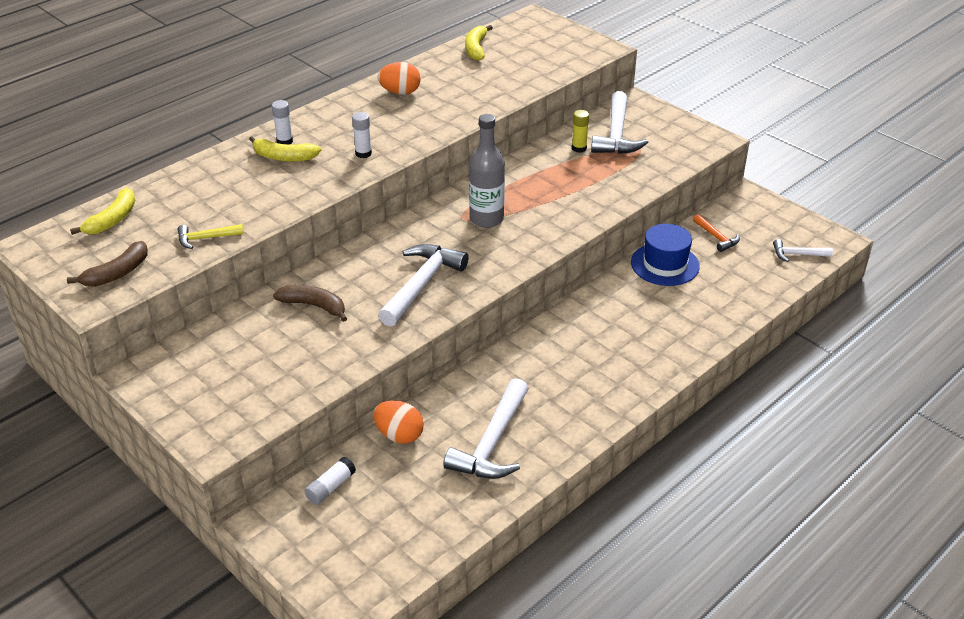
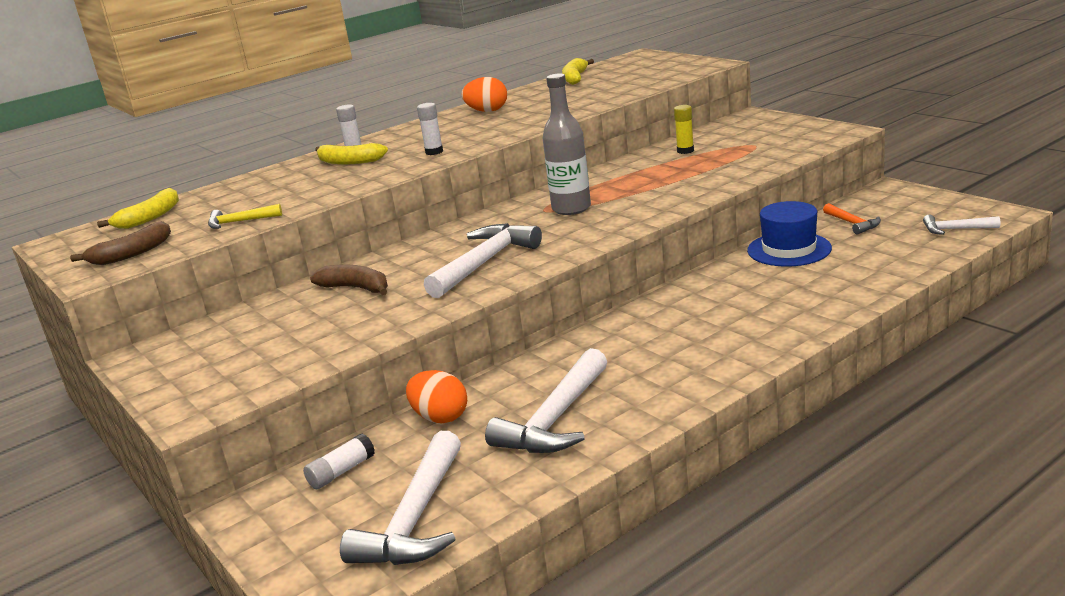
camera: 10 degrees right, 15 degrees down
white hammer [591,91,648,154] -> white hammer moved to [340,431,461,565]

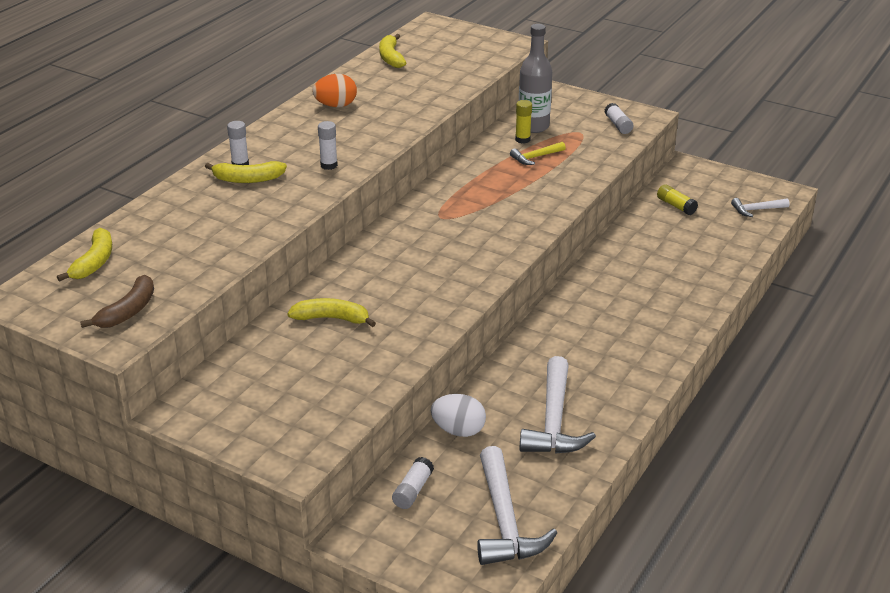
camera: 25 degrees left, 10 degrees up
yellow hammer [208,204,282,229] -> yellow hammer moved to [510,142,566,165]
brown banana [310,265,388,295] -> yellow banana [287,298,376,327]
orange egg [406,370,467,424] -> white egg [431,394,486,437]
white hammer [424,223,542,298] -> none
grey bottle [543,74,591,215] -> grey bottle moved to [519,24,552,133]
blue hat [747,201,832,267] -> none
orange hammer [823,203,881,234] -> yellow glue stick [657,184,698,215]
none -> white glue stick [605,103,633,134]

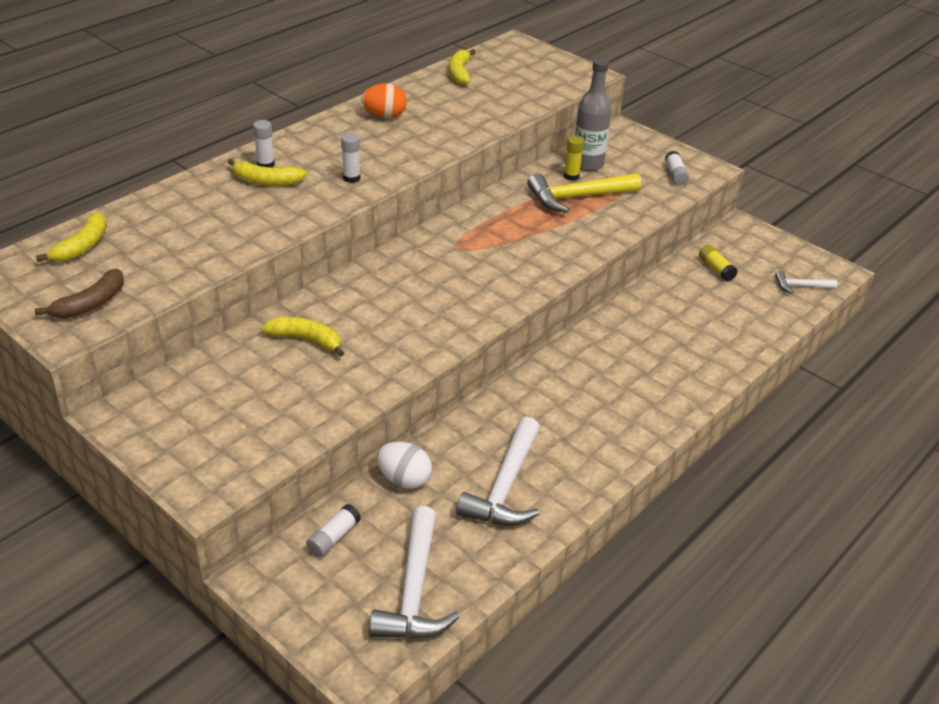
camera: 10 degrees right, 5 degrees up
yellow hammer [510,142,566,165] -> yellow hammer [527,173,641,213], size x1.92

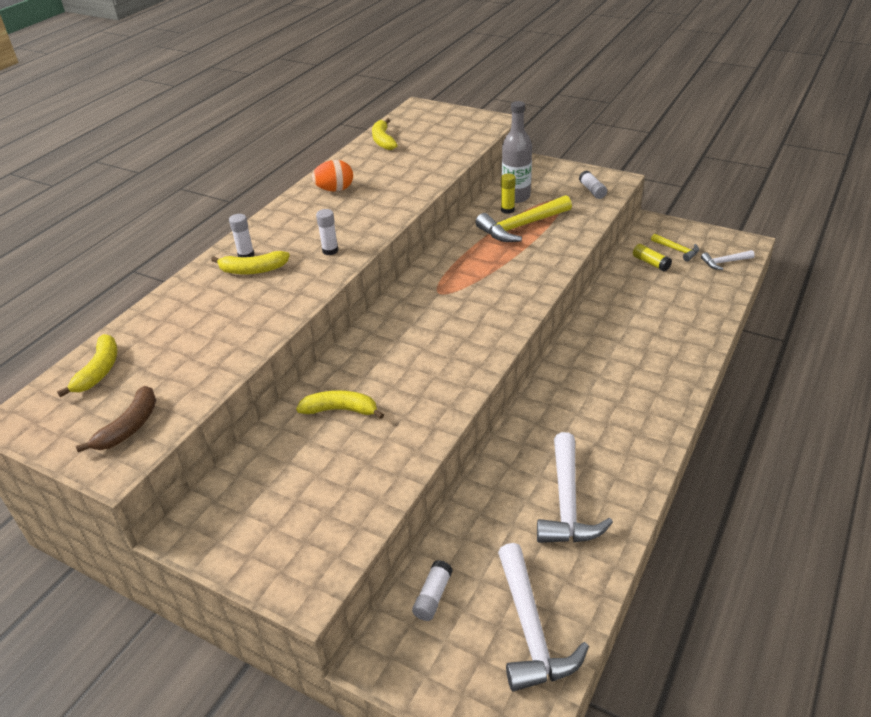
camera: 10 degrees left, 0 degrees up
white egg [377,442,432,489] -> none
none -> yellow hammer [651,233,699,261]

